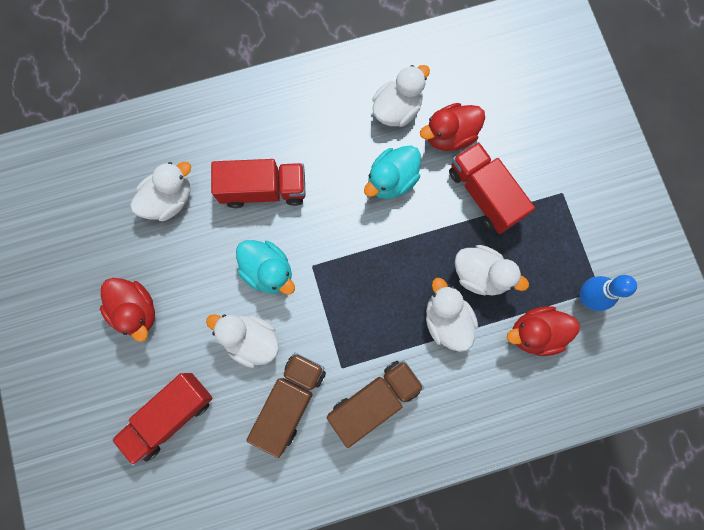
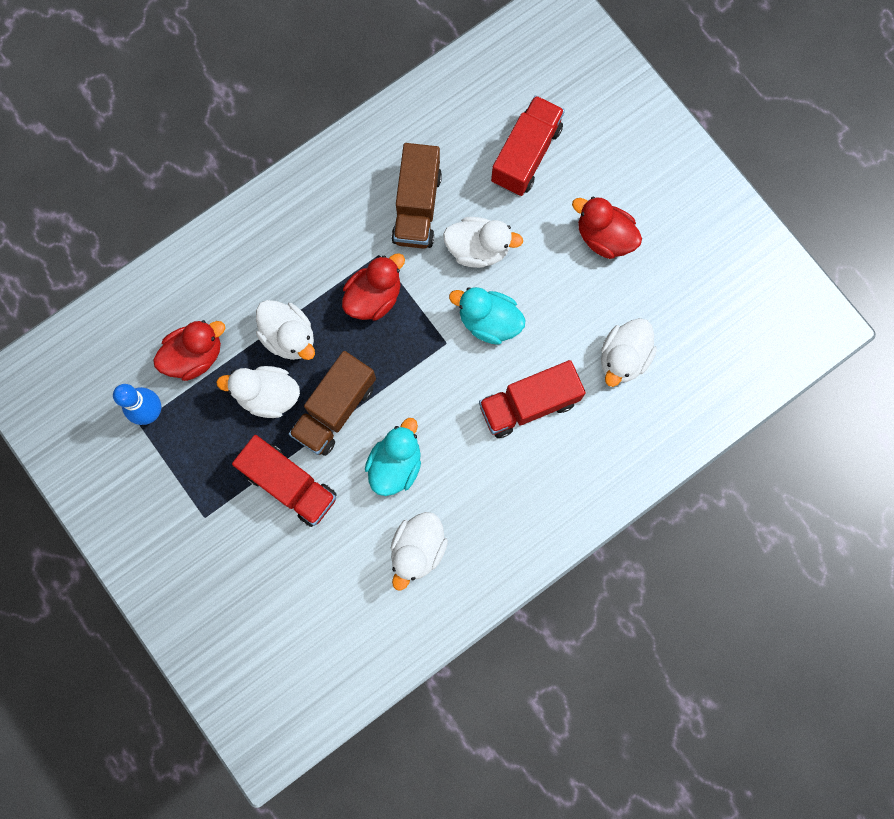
camera: 160 degrees right, 0 degrees up
brown truck [327,360,424,448] -> brown truck moved to [289,351,376,456]
red duck [420,103,485,151] -> red duck moved to [342,253,405,320]

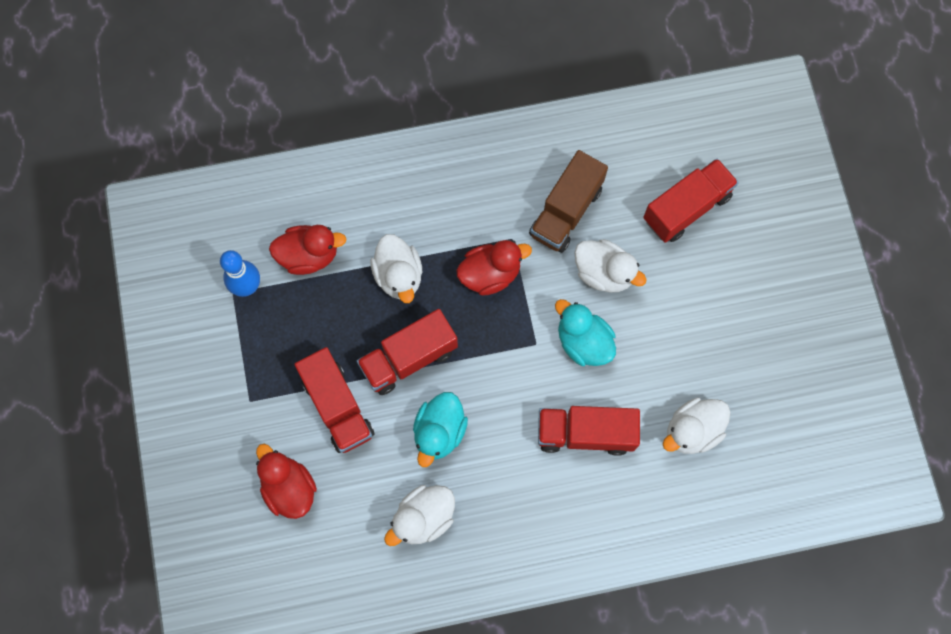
camera: 25 degrees right, 5 degrees down
white duck [216,366,300,418] -> none
brown truck [289,351,376,456] -> red truck [357,309,458,395]
turquoise duck [365,418,421,496] -> turquoise duck turned 150 degrees clockwise [413,392,468,467]
red duck [572,197,642,259] -> red duck moved to [256,444,317,519]

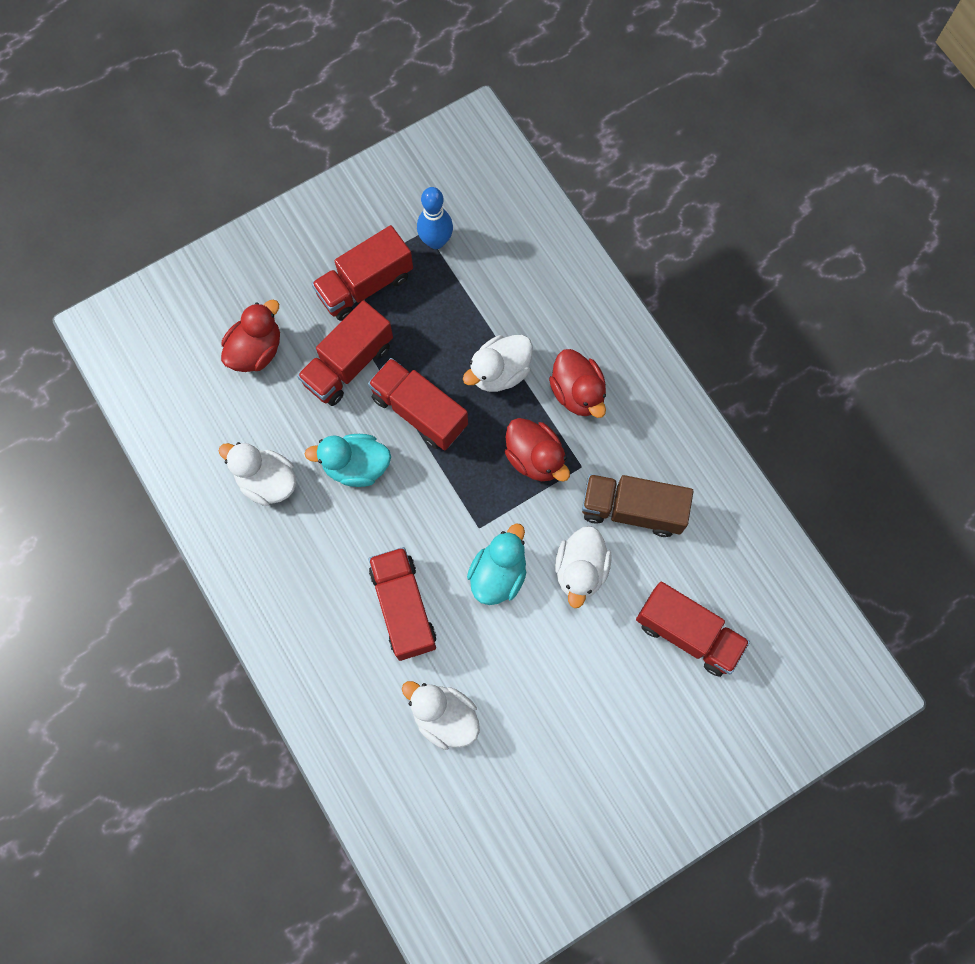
camera: 70 degrees right, 0 degrees up
red duck [269,225,347,275] -> red duck moved to [549,349,606,418]
none -> red truck [312,225,413,321]

